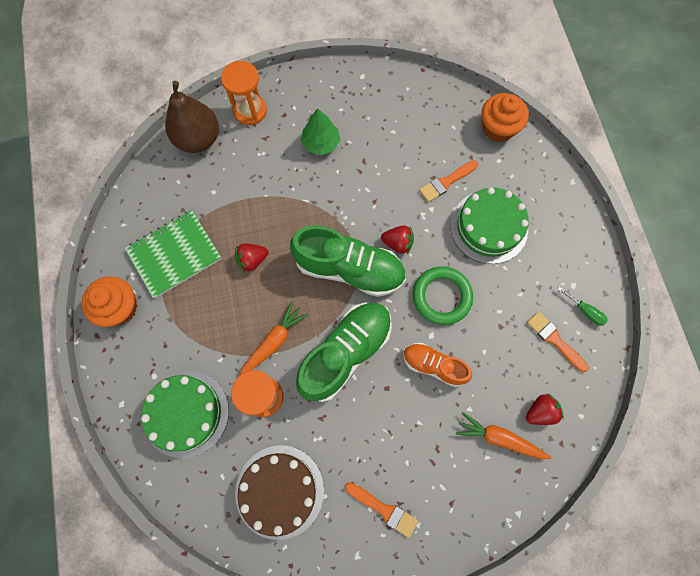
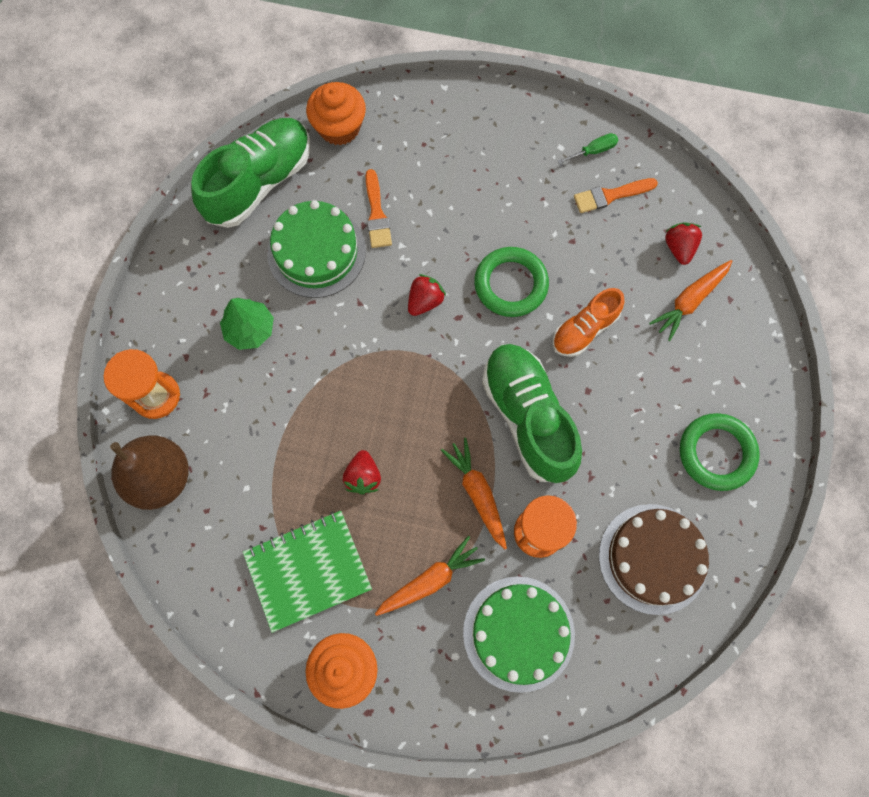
camera: 65 degrees left, 0 degrees up
green notebook [125,210,222,298] -> green notebook turned 75 degrees clockwise [243,511,372,633]
green shoe [290,225,406,297] -> green shoe moved to [191,118,310,228]
orange brush [345,482,418,538] -> green ring [680,413,760,491]
green cake [450,187,529,264] -> green cake moved to [267,200,366,298]
none -> orange carrot [375,536,485,616]

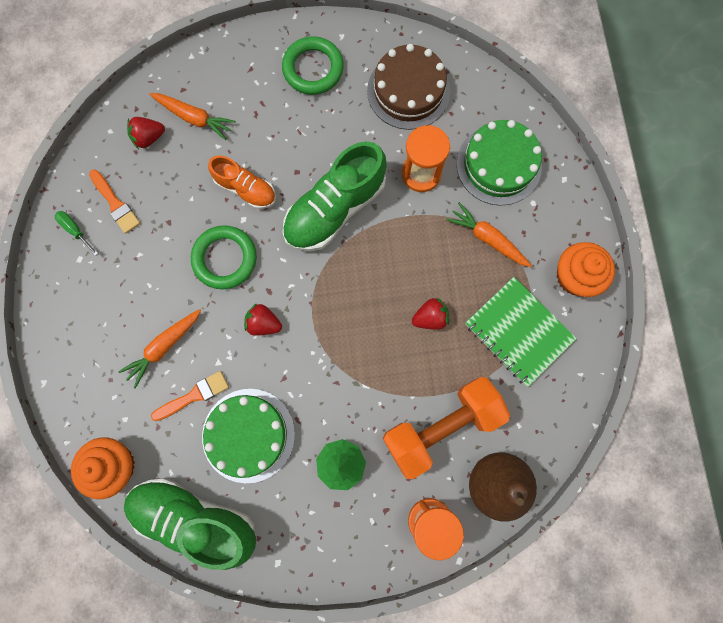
camera: 110 degrees left, 5 degrees up
orange carrot [441,438,507,549] -> orange carrot moved to [119,309,201,389]
none -> orange dumbbell [383,377,510,479]

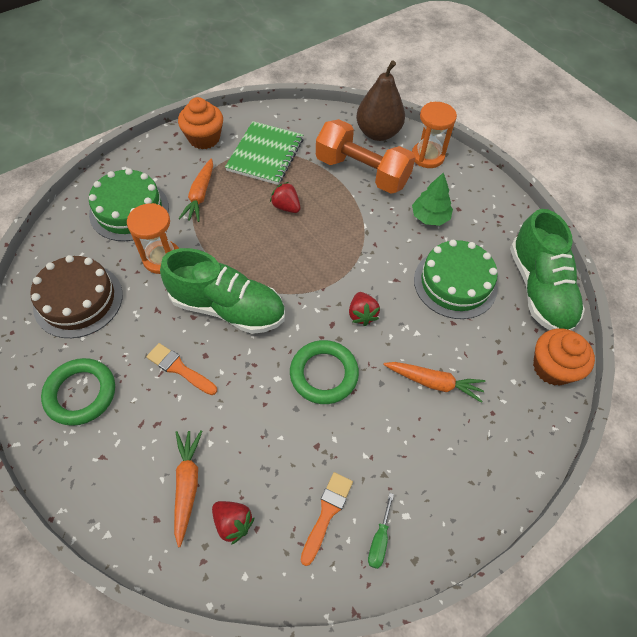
camera: 120 degrees left, 20 degrees down
orange brush [151,371,229,421] -> orange brush moved to [146,343,217,395]
orange shoe [208,155,276,209] -> none

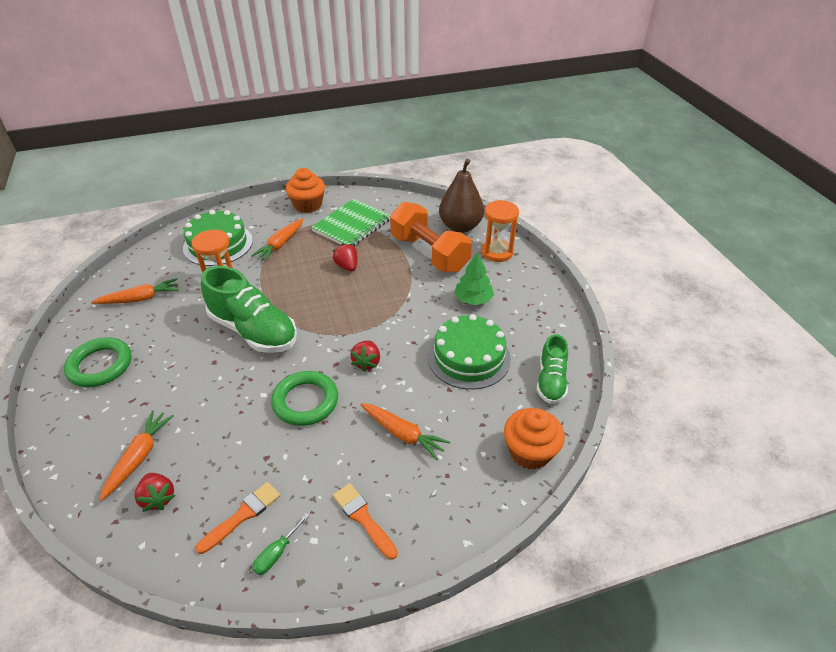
camera: 20 degrees right, 15 degrees down
brown cake [30,255,123,338] -> orange carrot [91,278,179,304]
orange brush [146,343,217,395] -> orange brush moved to [333,483,398,559]
green shoe [510,209,585,331] -> green shoe [537,334,568,404], size x0.58

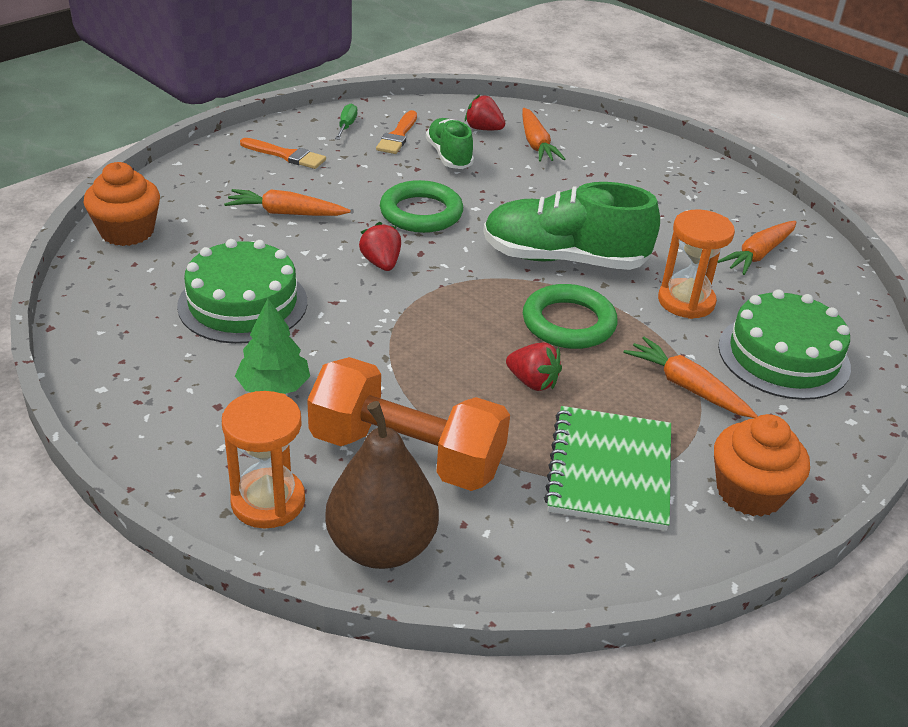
camera: 150 degrees right, 5 degrees down
green ring [64,338,132,387] -> green ring moved to [523,284,618,349]
orange carrot [251,219,303,262] -> orange carrot turned 45 degrees counterclockwise [624,337,758,418]
green shoe [537,334,568,404] -> green shoe moved to [426,118,474,169]

